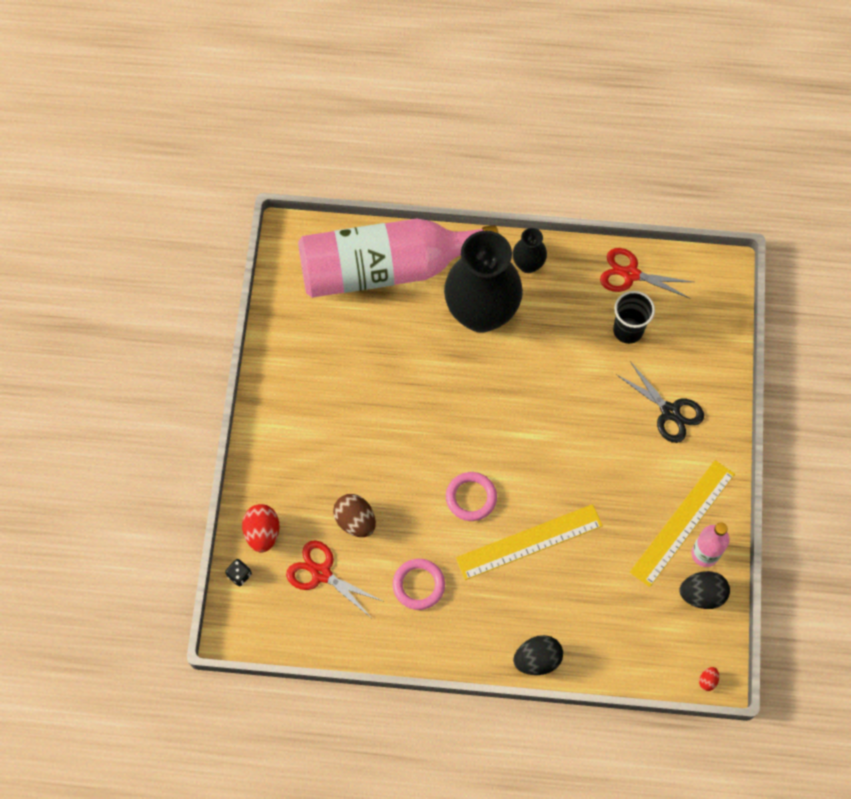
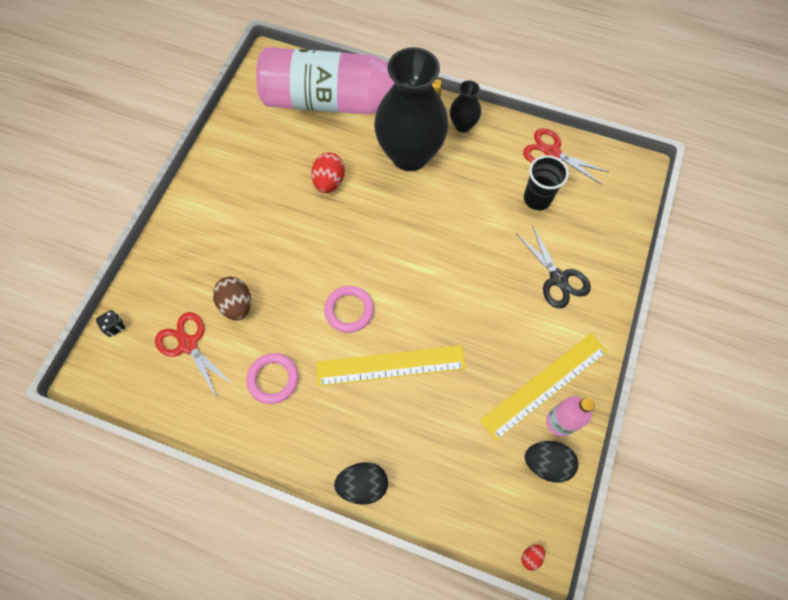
camera: 15 degrees right, 0 degrees up
red egg [242,504,280,553] -> red egg moved to [311,152,345,193]

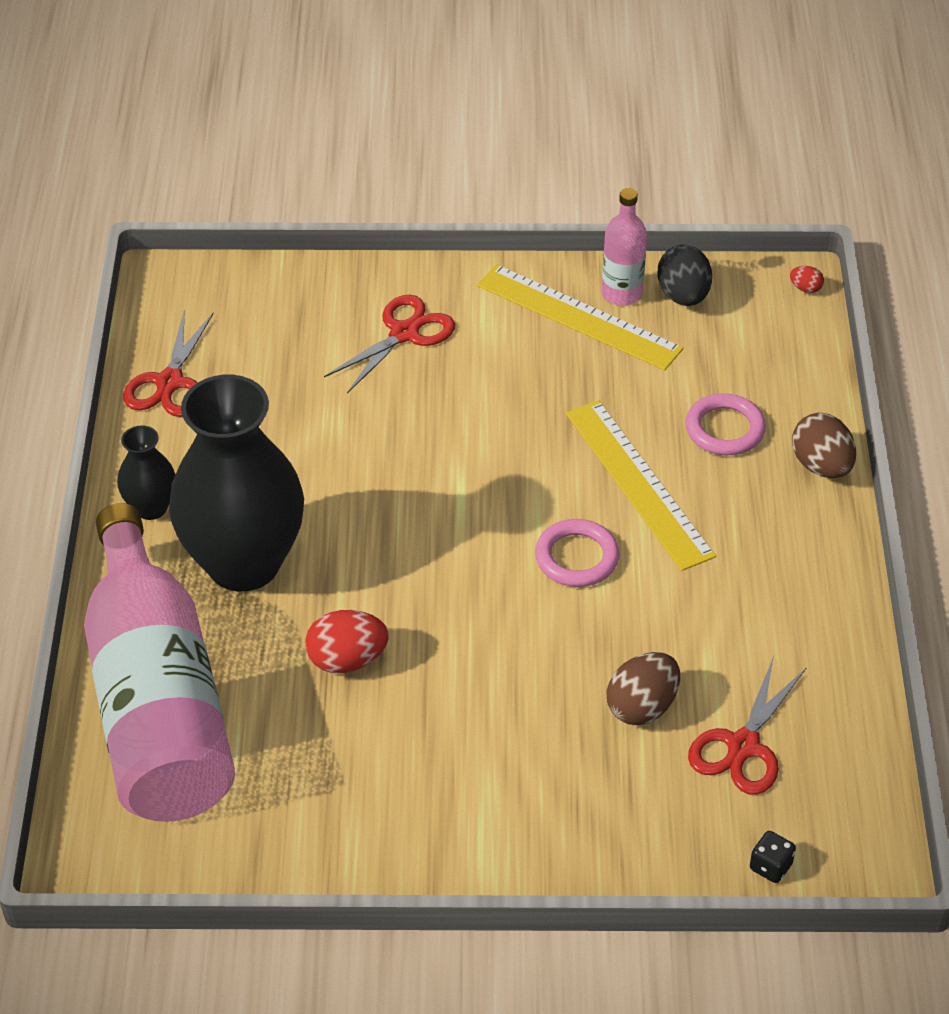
camera: 110 degrees left, 20 degrees down
pink ring [247,353,299,404] -> pink ring moved to [685,393,766,455]
black egg [334,462,388,505] -> brown egg [792,413,856,478]
black scissors [516,225,591,308] -> red scissors [324,295,455,393]
black cup [524,155,569,210] -> none

